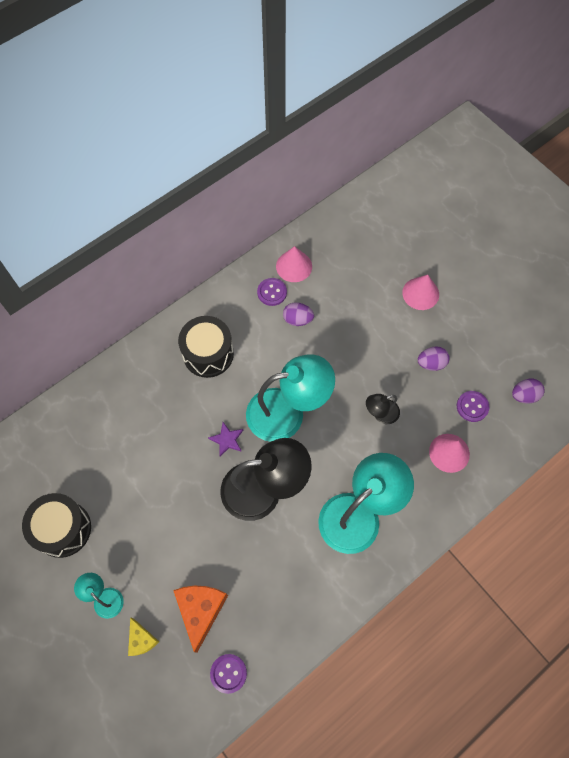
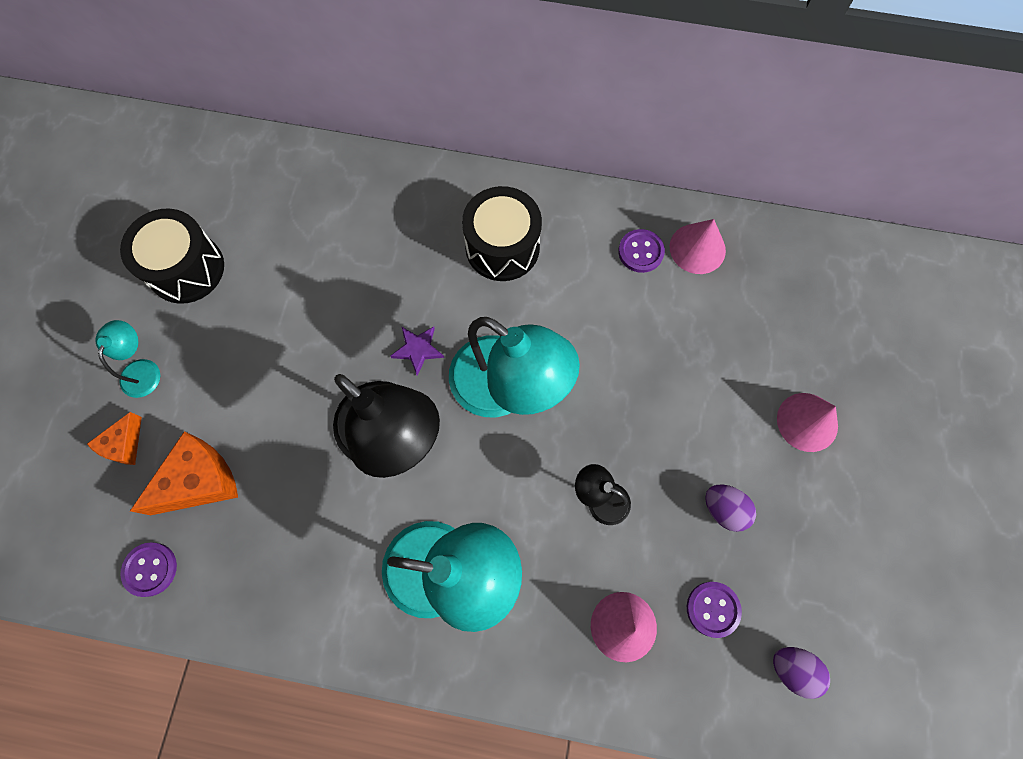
camera: 50 degrees right, 5 degrees up
yellow cheese [128,617,159,656] -> orange cheese [87,412,142,465]
purple egg [283,302,314,326] -> none

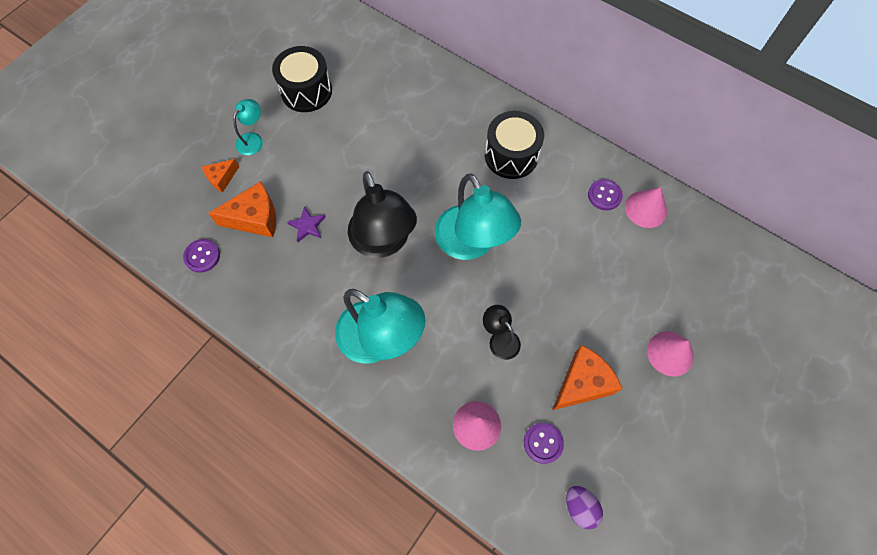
camera: 25 degrees right, 5 degrees down
purple star [390,326,444,376] -> purple star moved to [287,207,326,242]
purple egg [705,485,756,532] -> orange cheese [552,345,623,410]

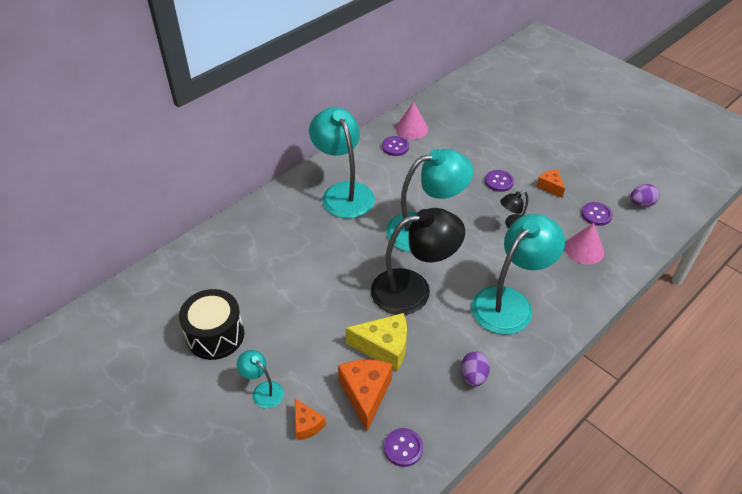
camera: 80 degrees left, 20 degrees down
purple star [287,207,326,242] -> yellow cheese [345,313,407,371]
black drum [485,111,544,179] -> turquoise lamp [309,107,375,218]
orange cheese [552,345,623,410] -> orange cheese [537,169,565,198], size x0.58
pink cone [647,331,694,376] -> none
none -> purple egg [461,351,490,386]
none -> purple button [485,170,514,192]

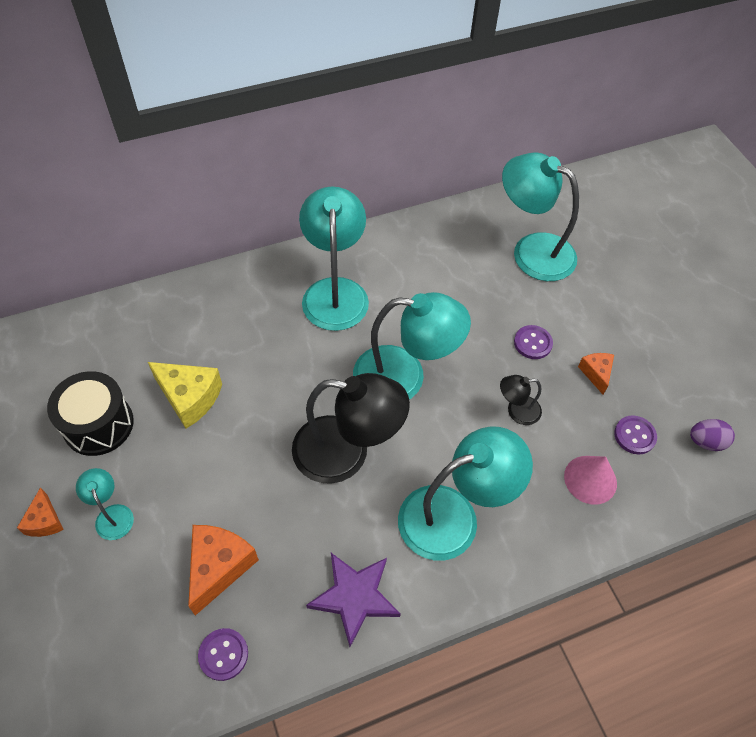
camera: 20 degrees right, 10 degrees up
orange cheese [295,399,326,441] -> orange cheese moved to [17,487,64,537]
yellow cheese [345,313,407,371] -> yellow cheese moved to [148,362,222,429]
purple button [382,136,409,156] -> none
pink cone [396,102,428,139] -> none
purple egg [461,351,490,386] -> purple star [306,553,401,647]
none -> turquoise lamp [502,153,579,281]

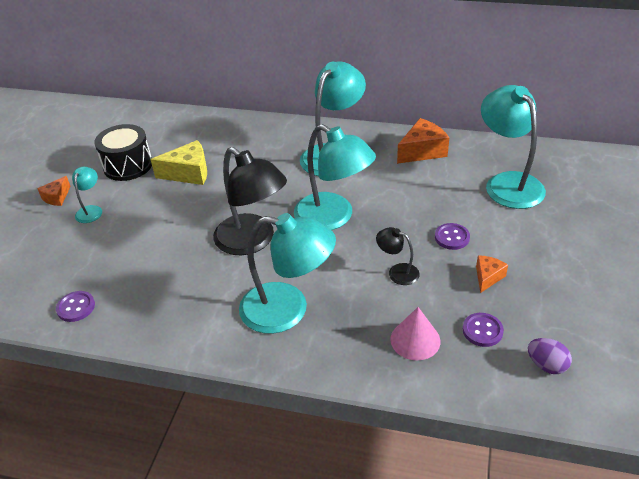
camera: 40 degrees right, 15 degrees down
yellow cheese [148,362,222,429] -> yellow cheese turned 75 degrees counterclockwise [150,140,207,185]
orange cheese [188,525,259,616] -> orange cheese moved to [397,118,449,164]
purple star [306,553,401,647] -> none

